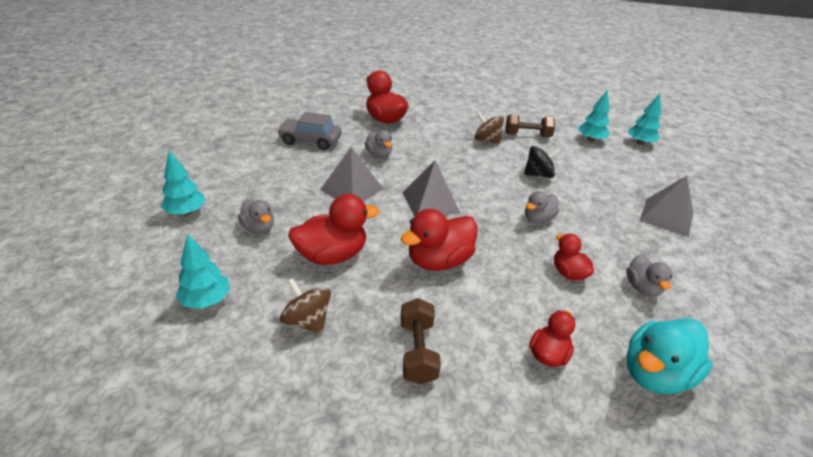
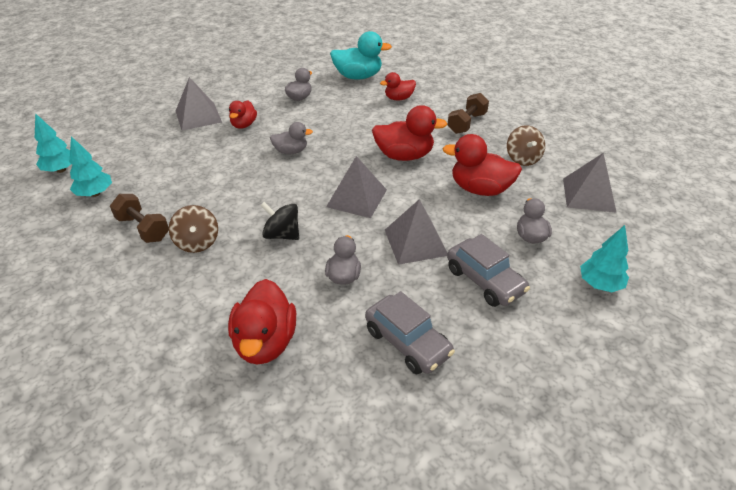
camera: 140 degrees left, 5 degrees up
turquoise tree [176,234,230,309] -> grey pyramid [563,153,617,213]
black spinning top [524,146,561,178] -> black spinning top moved to [260,202,299,240]
red duck [554,234,594,280] -> red duck moved to [229,100,257,129]
none -> grey car [447,234,530,307]

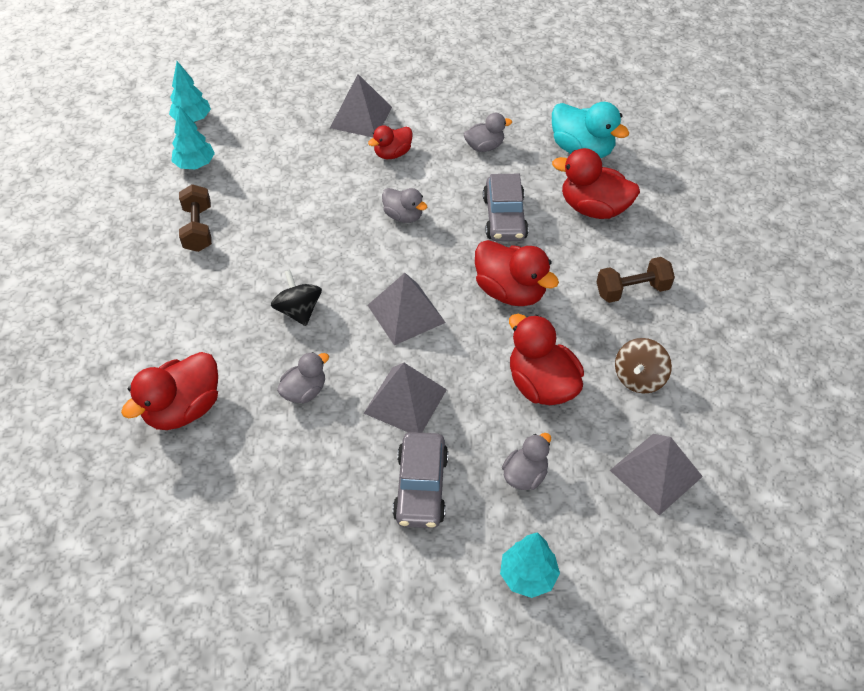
camera: 40 degrees right, 10 degrees up
brown spinning top [169,205,218,253] -> none
grey car [365,291,455,375] -> grey car moved to [483,174,529,241]
red duck [380,72,416,100] -> red duck [552,148,640,219], size x1.68

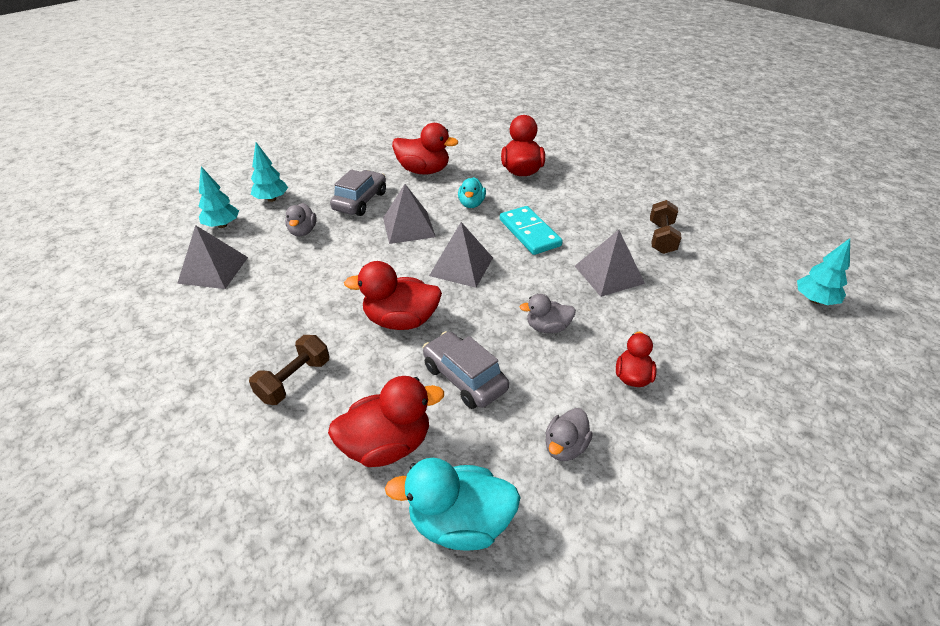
camera: 140 degrees right, 10 degrees down
turquoise tree [171,106,215,169] -> turquoise tree moved to [198,166,239,228]
brown dumbbell [179,184,212,252] -> brown dumbbell turned 60 degrees clockwise [650,200,682,254]
black spinning top [271,270,322,326] -> turquoise domino [500,206,563,255]
grey duck [277,352,329,403] -> turquoise duck [458,177,486,208]
grey pyramid [330,74,392,137] -> grey pyramid moved to [575,230,645,297]
grey car [393,432,448,528] -> grey car turned 60 degrees clockwise [330,169,386,216]
red duck [509,314,584,405] -> red duck moved to [392,123,458,175]
brown spinning top [615,338,672,393] -> none

